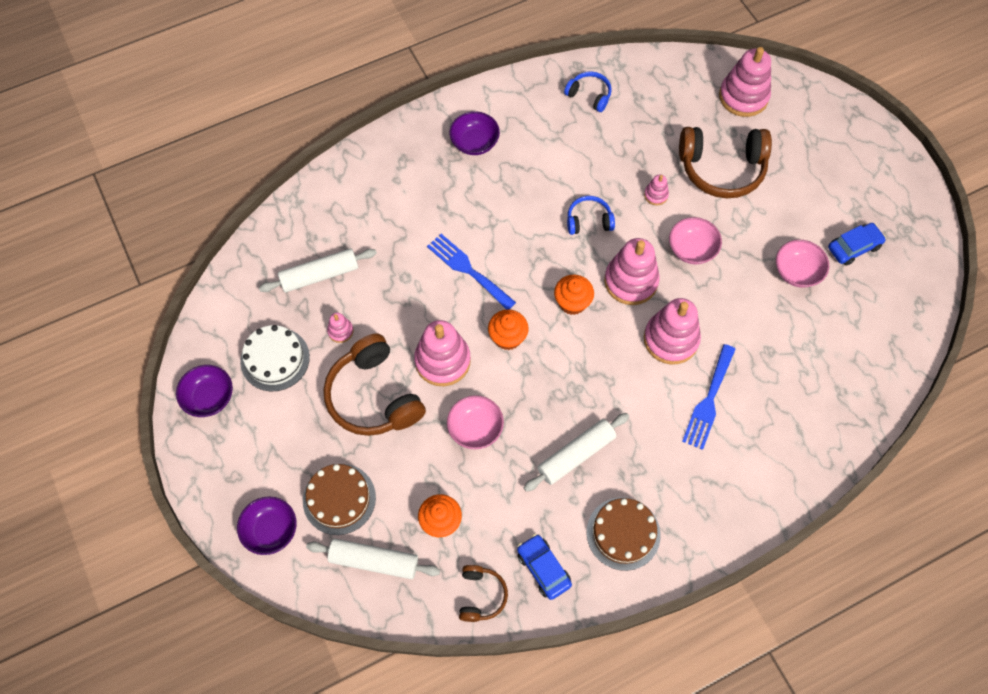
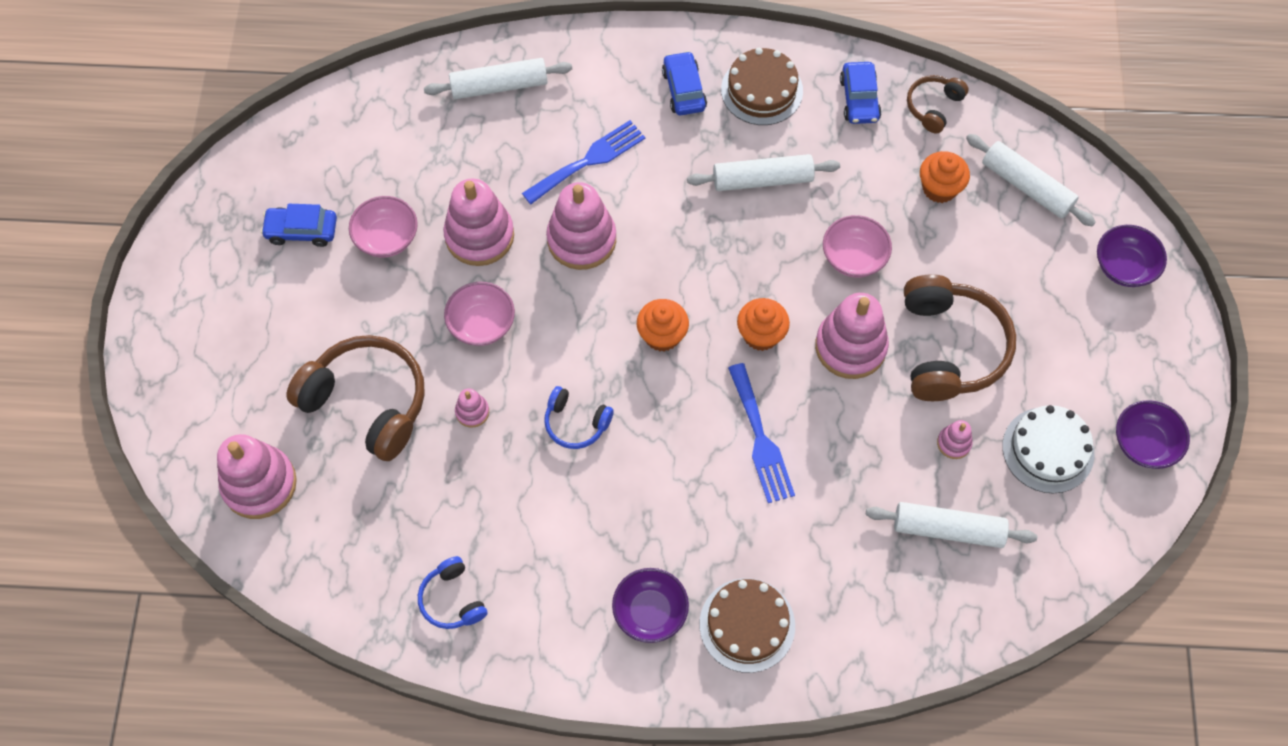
camera: 150 degrees left, 0 degrees up
brown cake [303,464,376,535] -> brown cake moved to [700,578,795,673]
pink stacking toy [604,238,660,305] -> pink stacking toy moved to [443,178,514,266]
none -> white rolling pin [424,58,572,99]
none -> blue car [662,51,707,115]

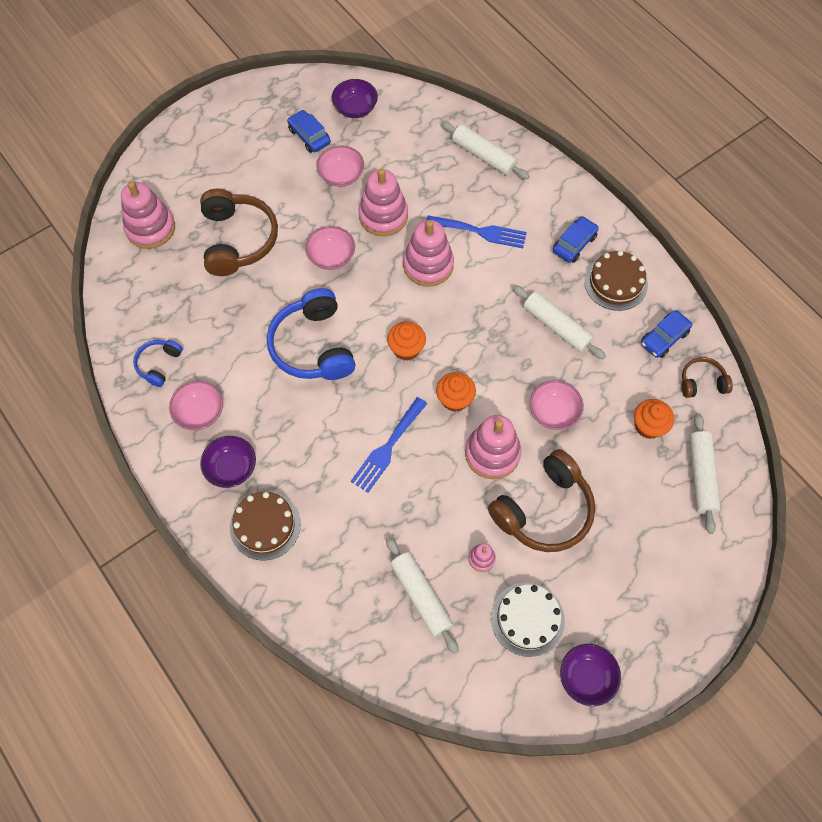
camera: 50 degrees right, 0 degrees up
pink stacking toy [455,388,489,428] -> none
blue headphones [544,386,614,449] -> blue headphones [267,288,356,380], size x1.94
purple bowl [1097,225,1167,287] -> purple bowl moved to [332,79,378,118]
none -> pink bowl [169,381,223,430]

